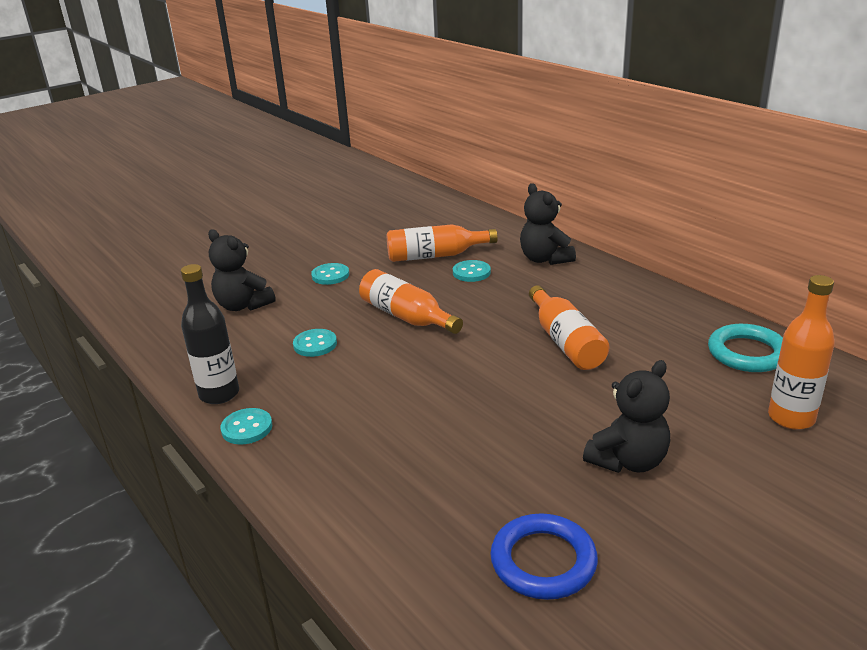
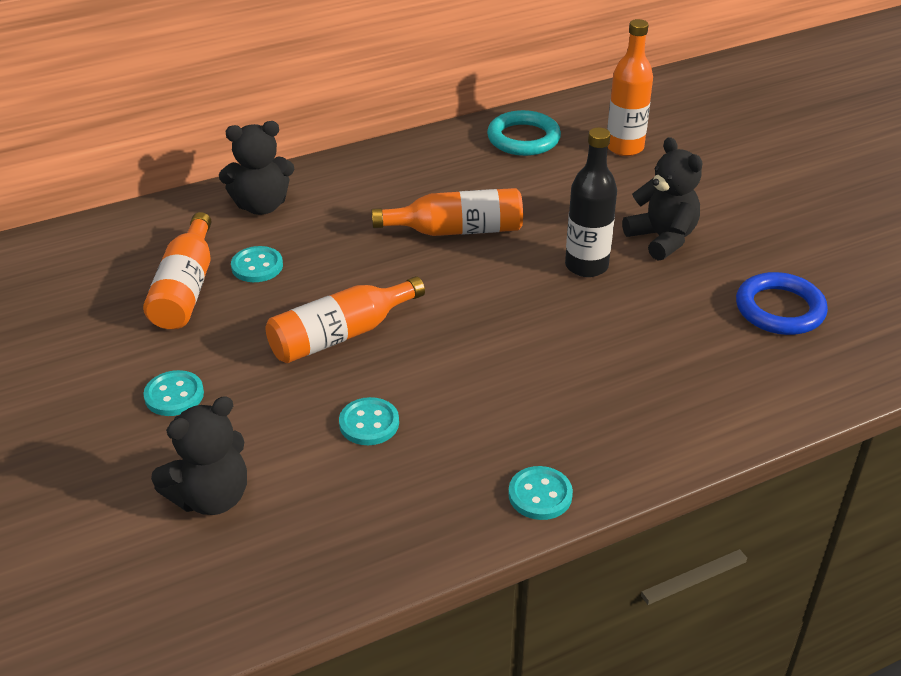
camera: 80 degrees left, 10 degrees up
black bottle [181,264,239,404] -> black bottle moved to [565,127,617,277]

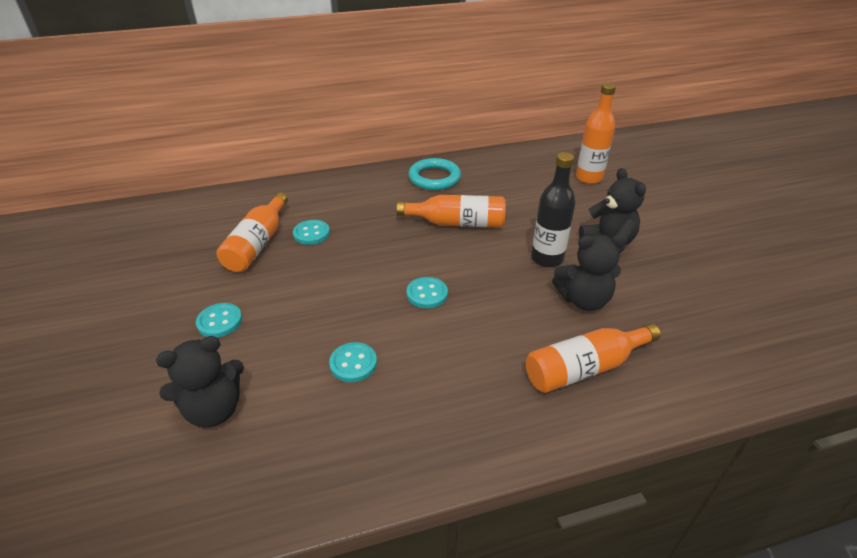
camera: 10 degrees right, 0 degrees up
black teddy bear [219,121,295,215] -> black teddy bear moved to [552,234,627,311]
orange bottle [266,276,425,363] -> orange bottle moved to [526,323,660,393]
turquoise ring [487,110,561,156] -> turquoise ring moved to [408,158,461,190]
turquoise button [508,466,573,520] -> turquoise button moved to [407,277,448,309]
blue ring [736,272,828,335] -> none

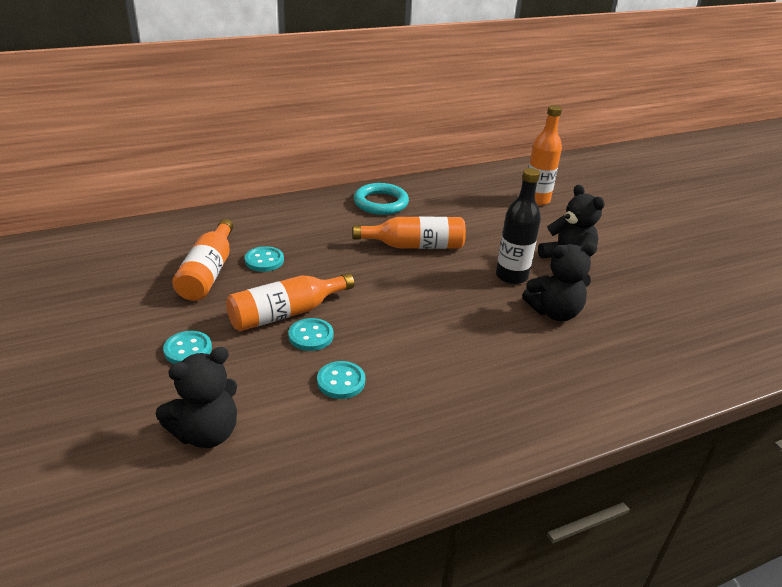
camera: 10 degrees left, 5 degrees down
turquoise button [407,277,448,309] -> turquoise button moved to [288,318,333,351]
orange bottle [526,323,660,393] -> orange bottle moved to [226,273,354,331]

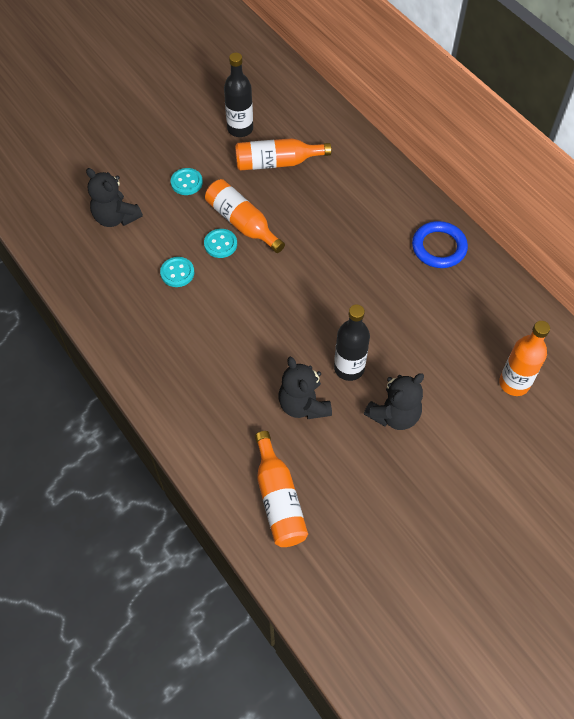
camera: 80 degrees right, 25 degrees up
turquoise button [245,246,284,272] -> none
orange bottle [353,217,466,249] -> orange bottle moved to [255,431,308,547]
turquoise ring [354,183,409,215] -> blue ring [412,221,468,268]
none -> black bottle [224,53,253,137]

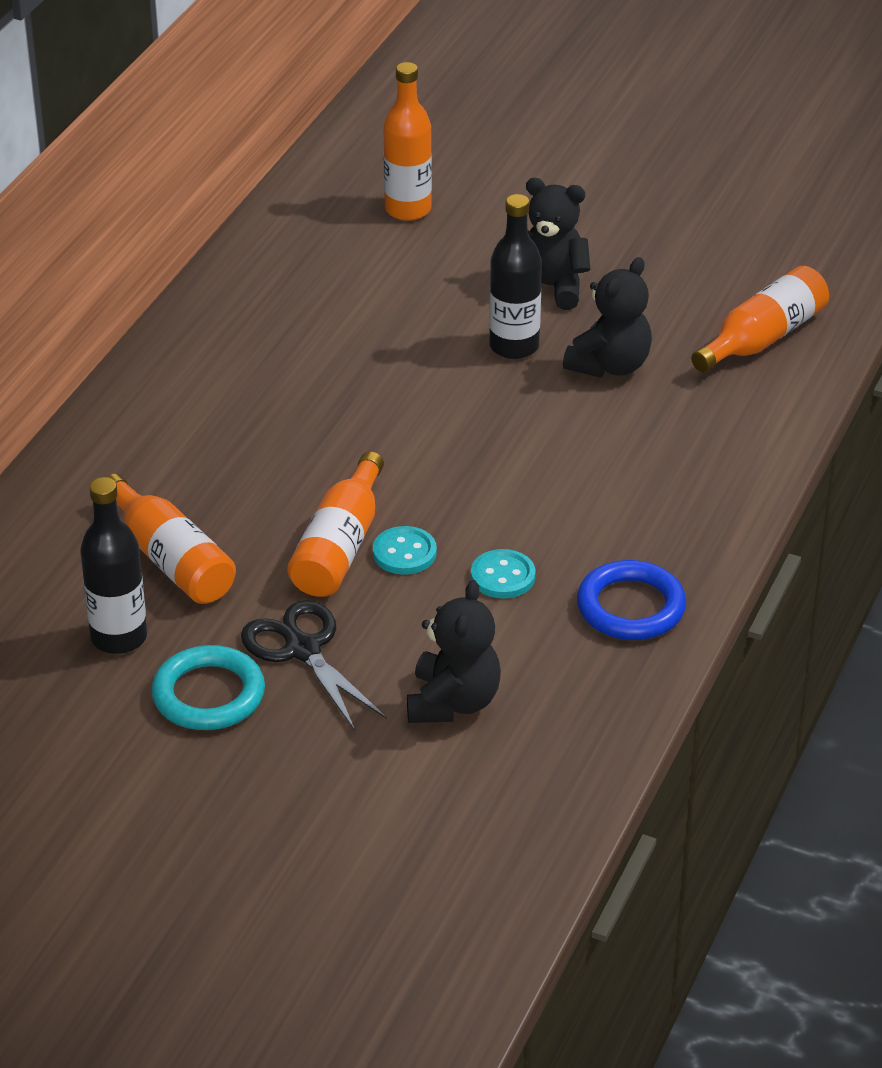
camera: 120 degrees left, 20 degrees down
turquoise button [171,168,203,195] -> black scissors [241,600,387,731]
blue ring [412,221,468,268] -> blue ring moved to [577,560,686,640]
none -> turquoise ring [151,645,265,730]

